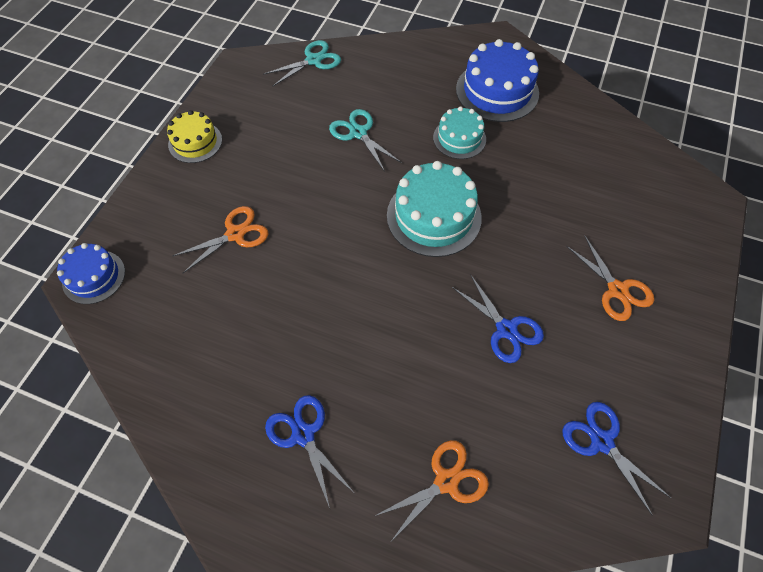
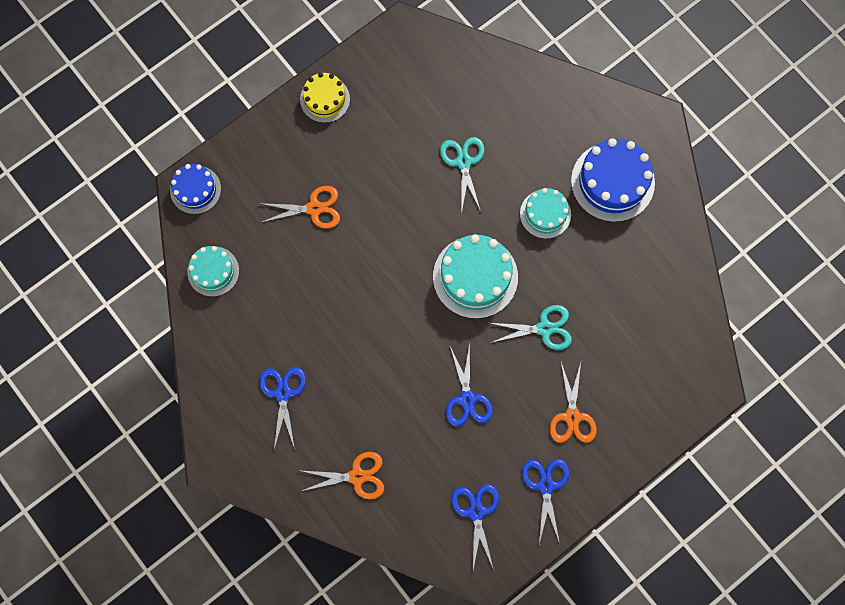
camera: 30 degrees right, 15 degrees up
turquoise scissors [263,40,341,87] -> turquoise scissors moved to [490,305,572,350]
none -> turquoise cake [187,246,239,297]
none -> blue scissors [522,459,569,544]

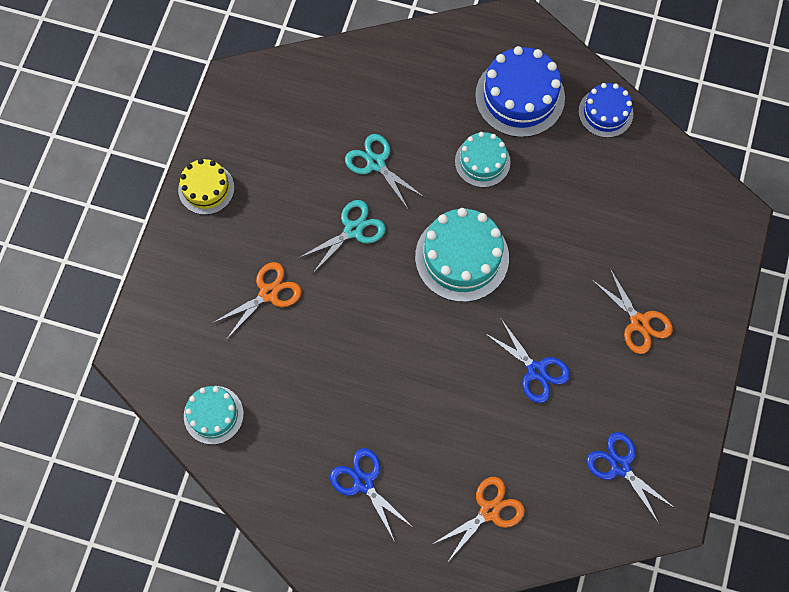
camera: 35 degrees left, 5 degrees down
blue cake [170,164,221,214] -> blue cake moved to [578,83,633,138]
turquoise scissors [490,305,572,350] -> turquoise scissors moved to [299,200,386,273]
blue scissors [522,459,569,544] -> none

